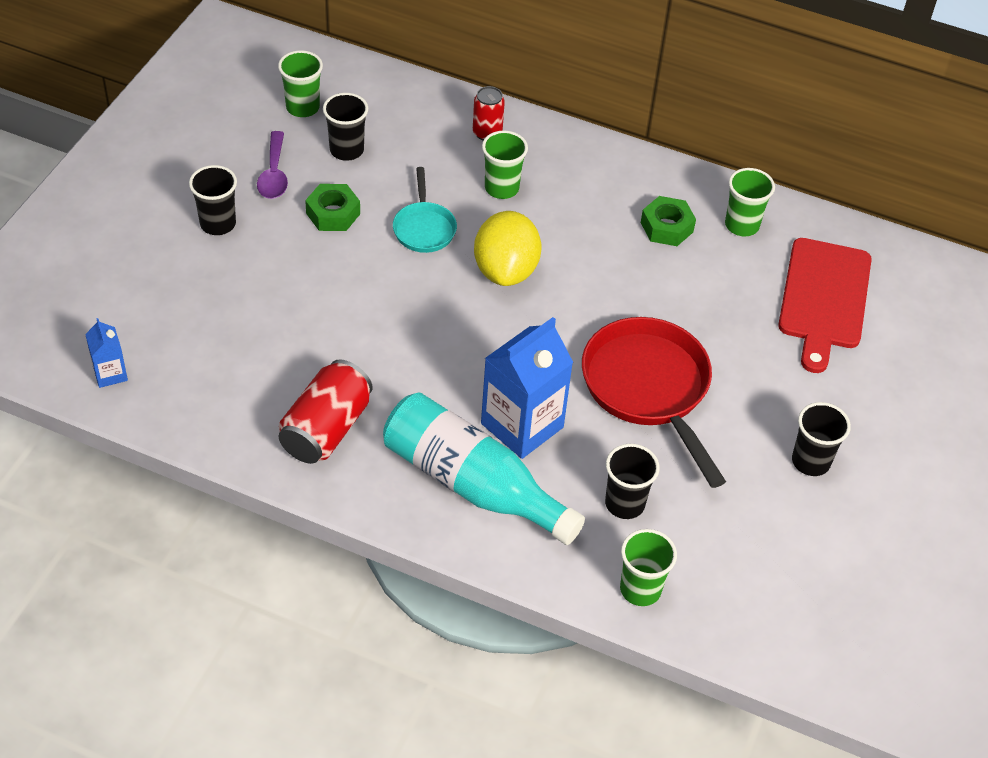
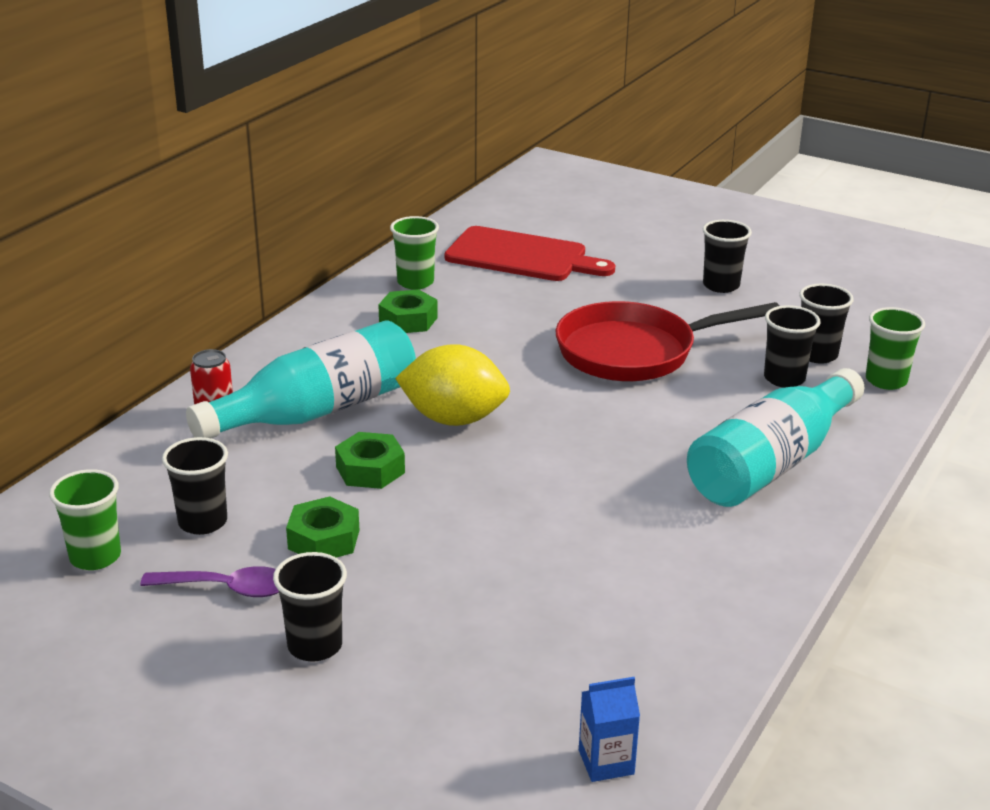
camera: 80 degrees left, 20 degrees down
red can [279,359,372,464] -> none
turquoise pan [393,167,457,253] -> green nut [335,432,405,489]
blue carton [481,317,573,459] -> none
green cup [482,131,528,199] -> turquoise bottle [186,320,416,438]
none -> black cup [799,284,854,364]

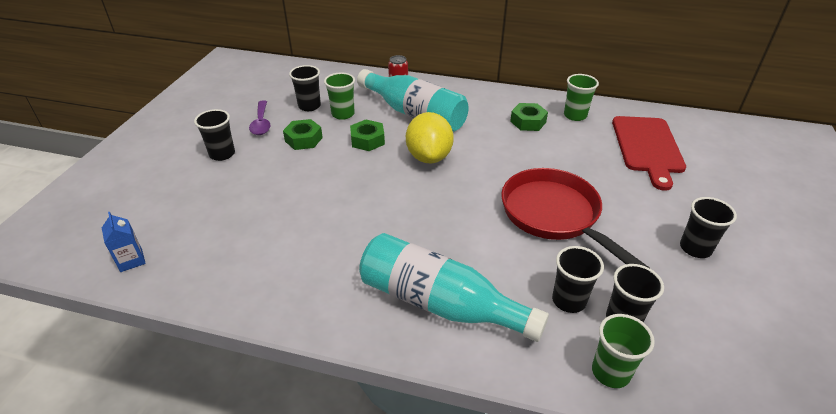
camera: 75 degrees right, 10 degrees up
green cup [49,469,121,570] -> green cup moved to [324,73,355,120]

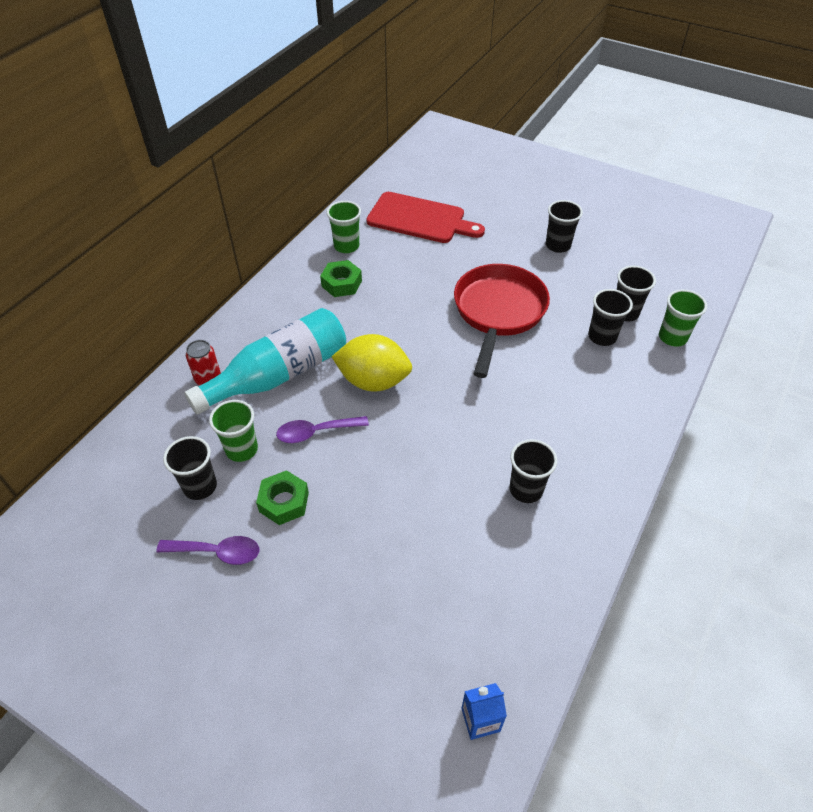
camera: 75 degrees left, 10 degrees up
black cup [194,109,235,161] -> black cup moved to [510,439,557,503]
green nut [350,120,385,151] -> purple spoon [276,416,369,443]
turquoise bottle [359,233,549,342] -> none
red pan [501,168,650,268] -> red pan turned 120 degrees clockwise [454,264,550,378]

